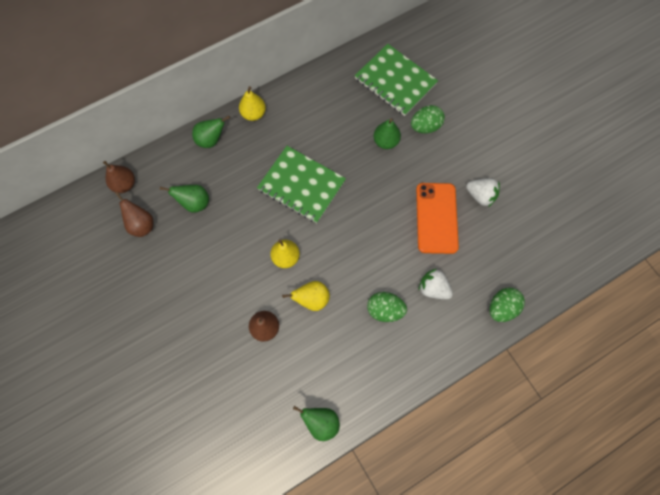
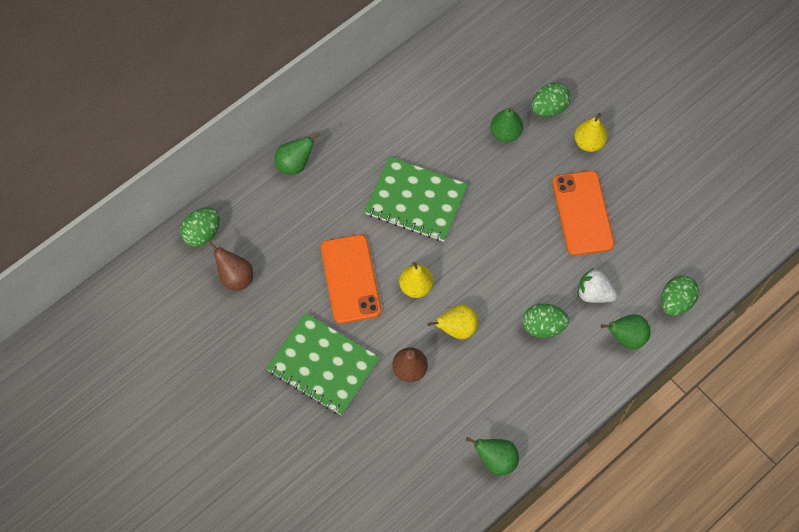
camera: 10 degrees left, 5 degrees down
brown pear [103,161,135,193] -> green egg [180,207,220,247]
green pear [160,185,209,213] -> green pear moved to [601,314,651,349]
yellow pear [239,86,266,121] -> yellow pear moved to [574,113,608,152]
green notebook [355,44,438,116] -> green notebook moved to [266,313,380,416]
white strawberry [466,178,500,207] -> none
none -> orange phone [321,234,381,324]

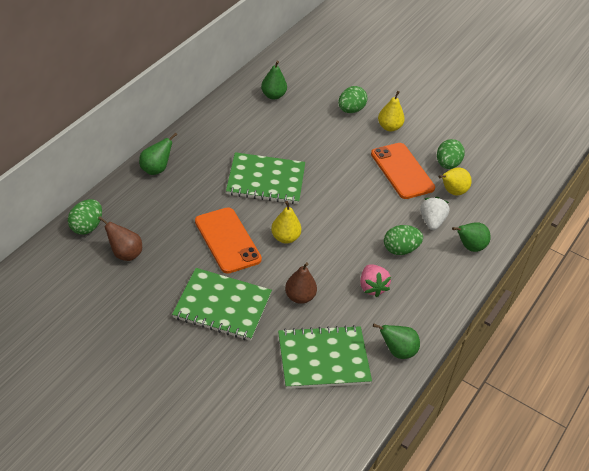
camera: 20 degrees left, 20 degrees down
yellow pear [427,305,478,339] -> yellow pear moved to [438,167,472,196]
green pear [490,107,523,142] -> green pear moved to [261,61,287,100]
white strawberry [577,268,617,303] -> white strawberry turned 90 degrees clockwise [421,197,450,230]
green egg [661,275,699,316] -> green egg moved to [437,139,465,169]
none -> green notebook [278,325,372,389]
none -> pink strawberry [360,264,391,297]

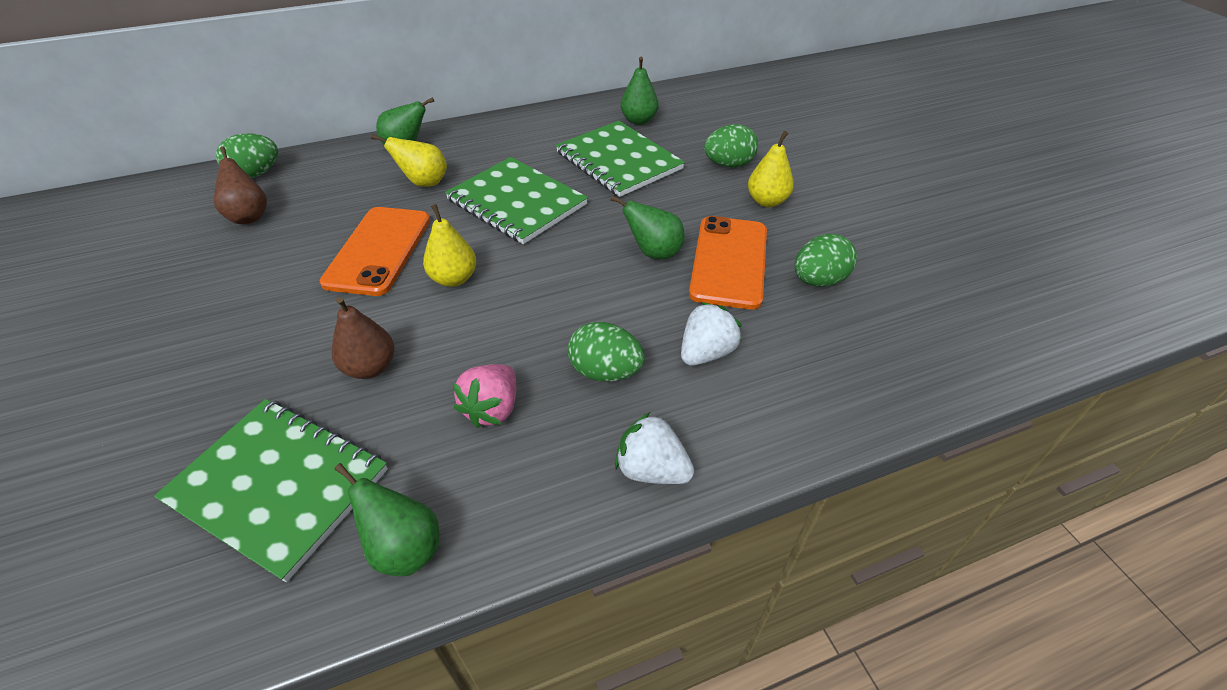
camera: 40 degrees right, 0 degrees up
green notebook [172,268,272,341] -> green notebook moved to [556,121,685,197]
yellow pear [438,167,472,196] -> yellow pear moved to [371,134,447,187]
green pear [452,222,491,252] -> green pear moved to [610,195,685,259]
none -> white strawberry [615,412,694,484]

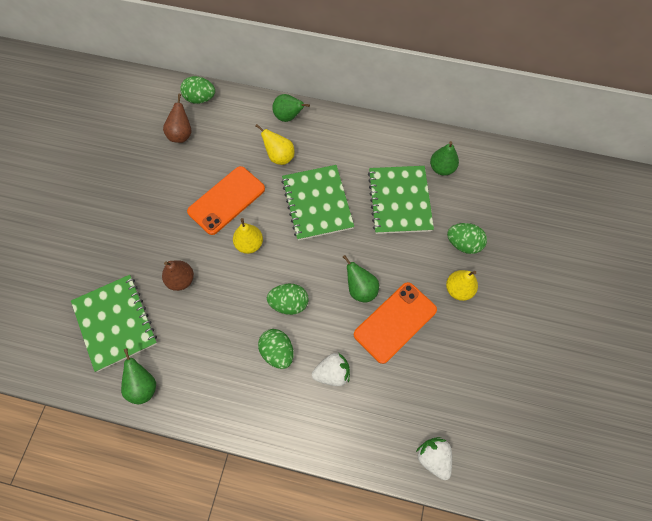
camera: 35 degrees right, 20 degrees up
pink strawberry [453,364,516,428] -> none
white strawberry [615,412,694,484] -> white strawberry moved to [416,437,452,480]
green egg [795,234,857,287] -> green egg moved to [267,284,309,315]

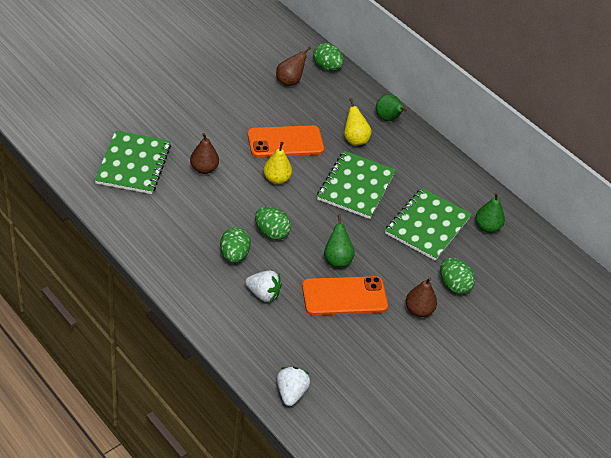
camera: 30 degrees right, 20 degrees down
green pear [121,348,156,404] -> none
yellow pear [446,270,478,301] -> brown pear [406,277,437,317]

